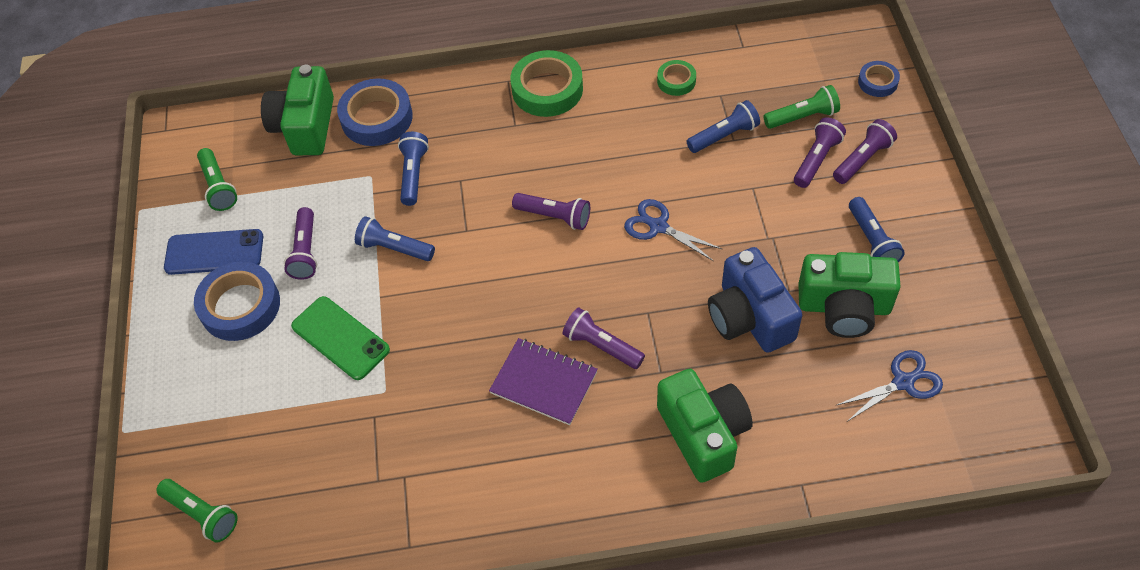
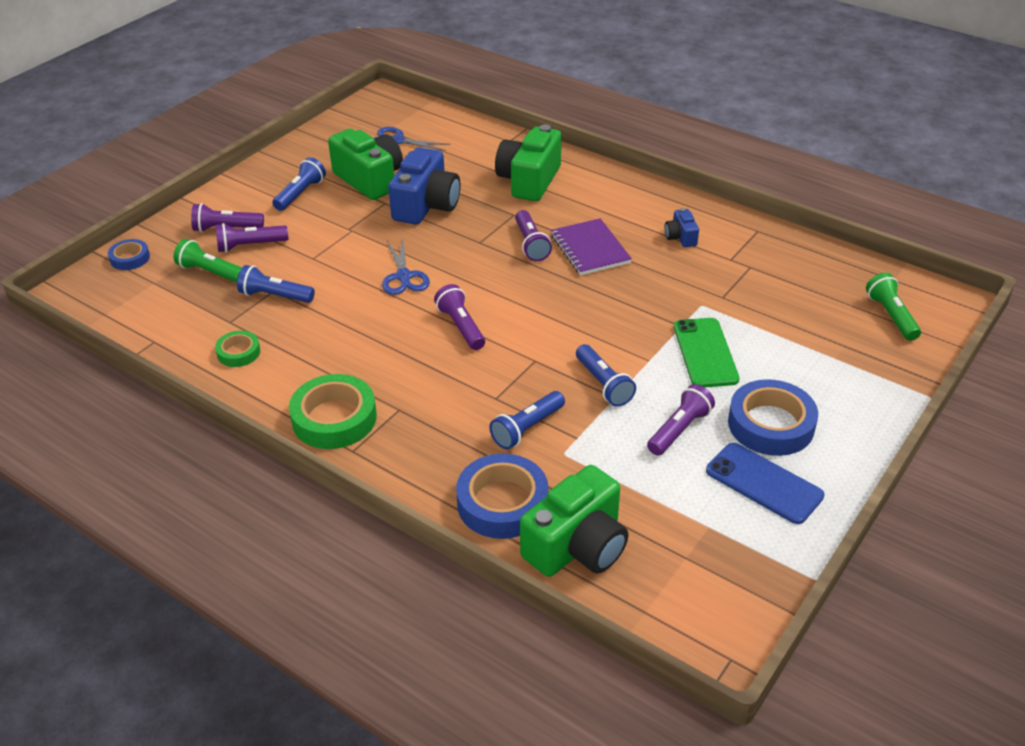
camera: 140 degrees left, 15 degrees down
green flashlight [197,148,237,211] -> none
none -> blue camera [664,208,699,247]

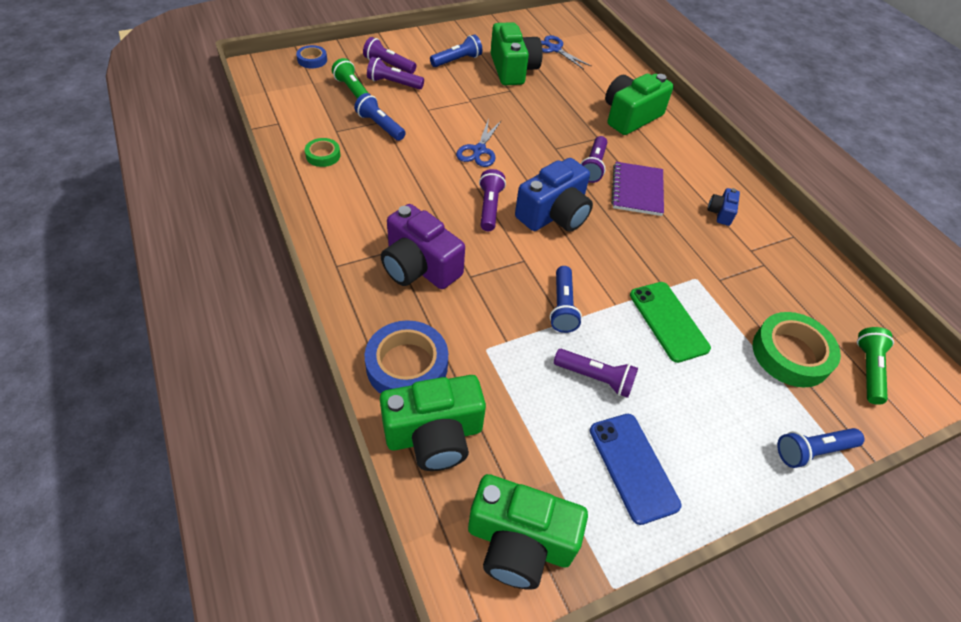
camera: 25 degrees right, 10 degrees up
green tape [289,374,377,449] -> green tape moved to [753,312,841,388]
blue camera [388,147,460,225] -> blue camera moved to [515,158,593,232]
blue flashlight [489,391,565,449] -> blue flashlight moved to [777,428,864,468]
purple flashlight [647,384,715,456] -> purple flashlight turned 45 degrees clockwise [554,349,638,398]
green phone [674,318,740,387] -> green phone turned 45 degrees counterclockwise [630,282,711,363]
blue tape [728,379,818,456] -> none
none -> purple camera [381,204,465,289]
none -> green camera [468,474,588,589]

